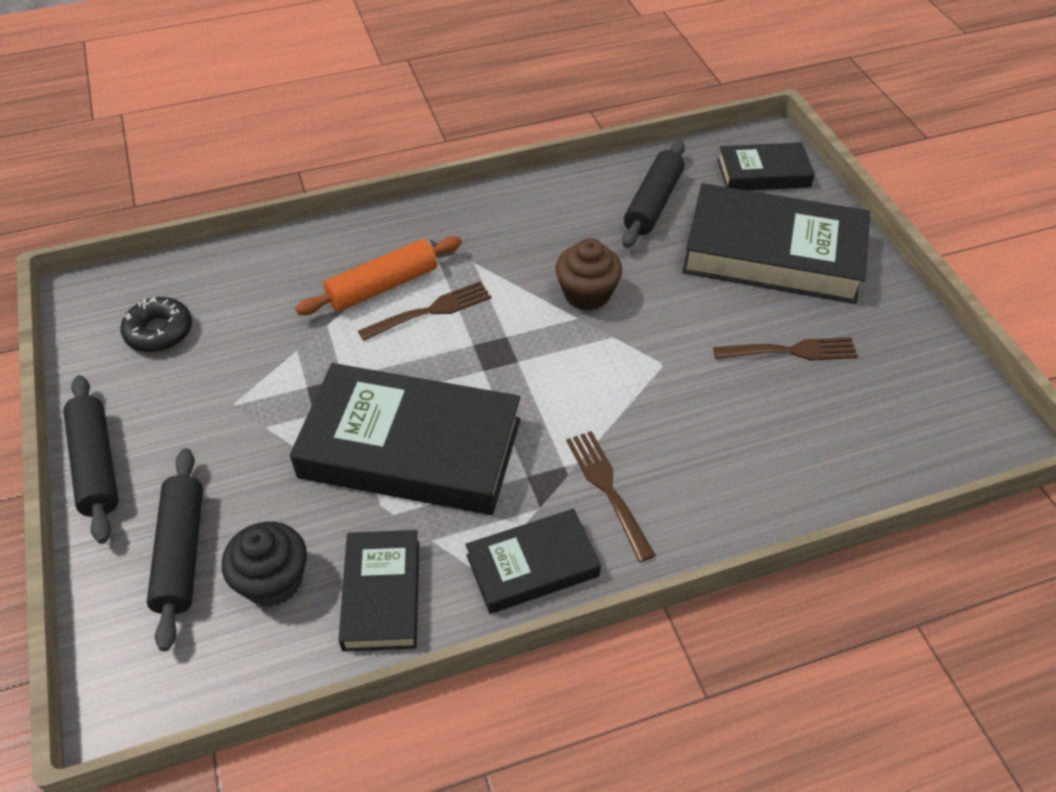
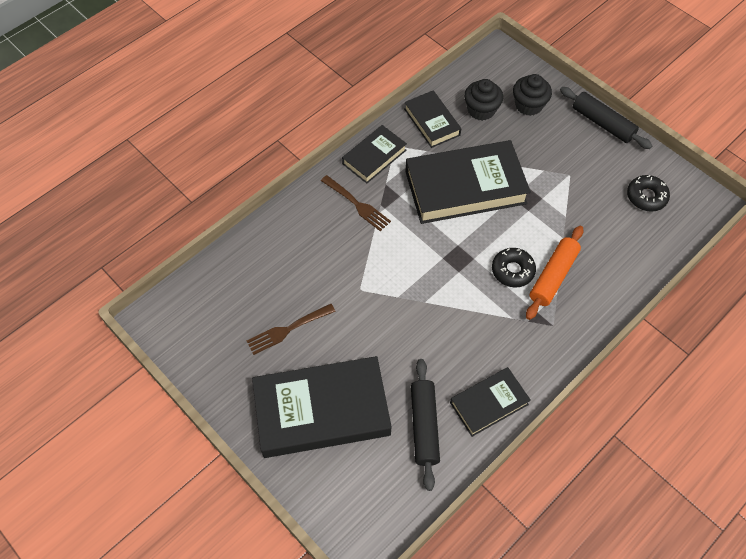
camera: 155 degrees right, 10 degrees up
black rolling pin [147,448,203,651] -> black cupcake [513,74,552,116]
brown fork [358,281,491,341] -> black donut [492,248,536,288]
brown cupcake [556,238,622,311] -> none
black book [717,142,815,191] -> black book moved to [450,367,531,437]

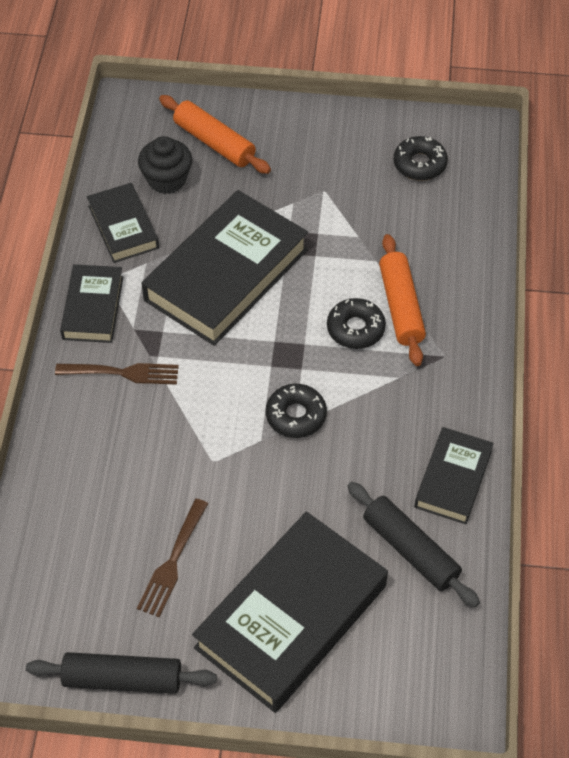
camera: 40 degrees left, 5 degrees down
black book [404,90,461,148] -> black book turned 45 degrees clockwise [87,183,159,263]
black cupcake [513,74,552,116] -> orange rolling pin [159,95,271,174]
black rolling pin [560,87,653,149] -> black rolling pin moved to [26,652,217,694]
none -> black donut [266,384,327,438]

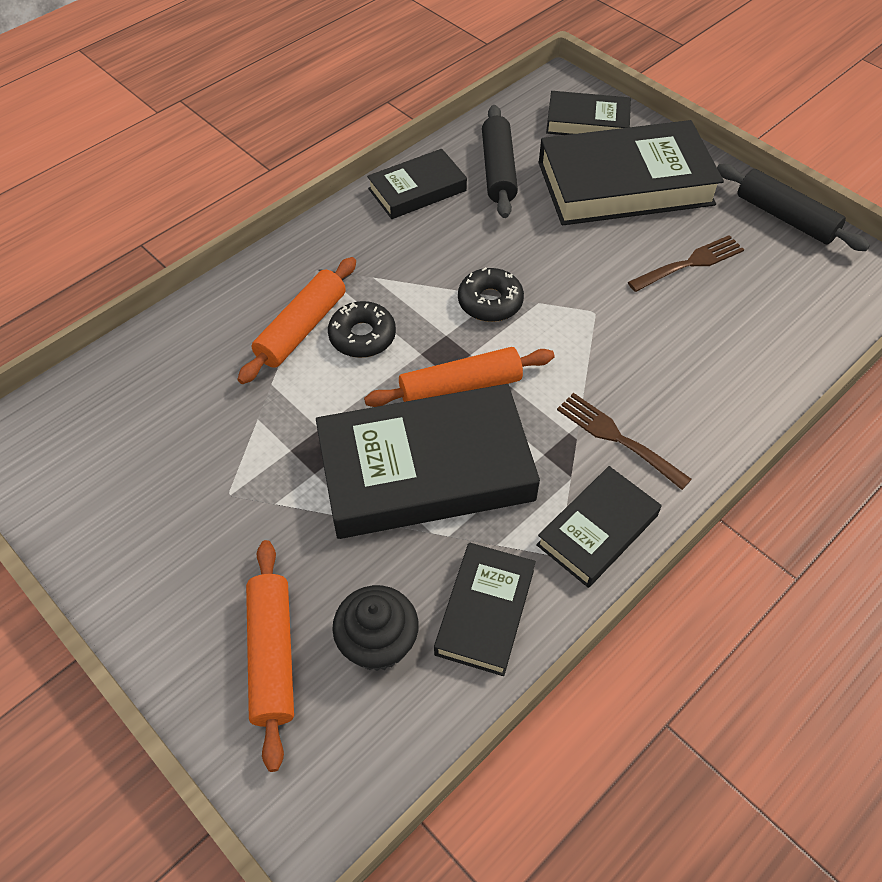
camera: 140 degrees left, 0 degrees up
black donut [393,136,448,181] -> none
none -> orange rolling pin [364,347,554,407]
none -> black book [546,91,631,135]

